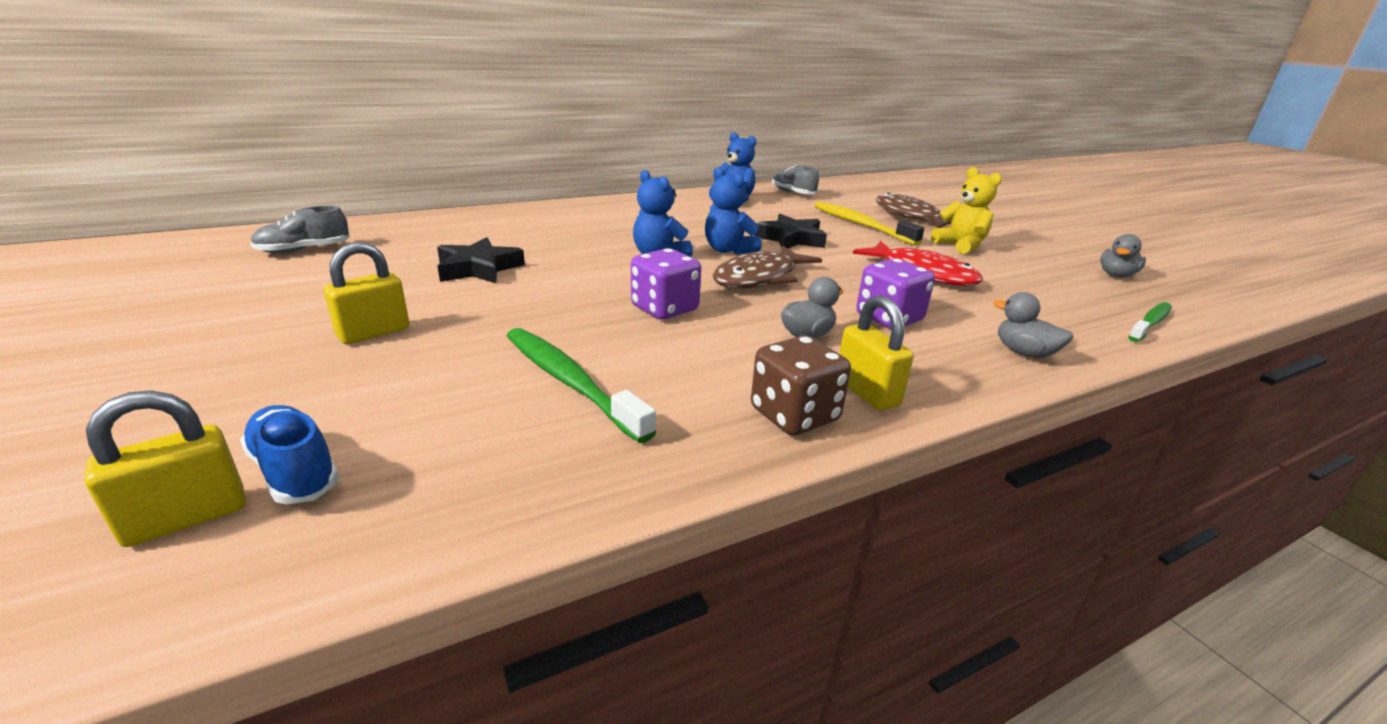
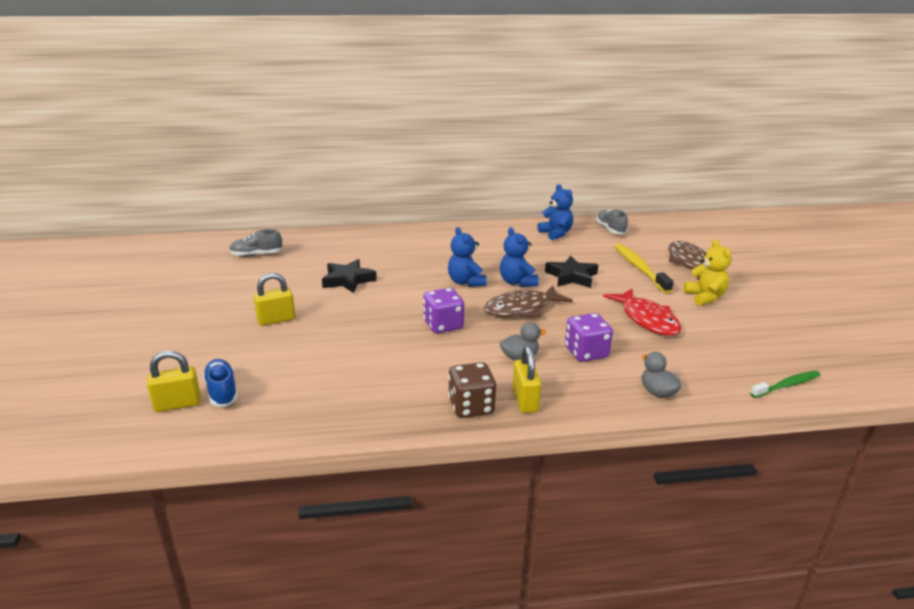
camera: 20 degrees right, 0 degrees up
green toothbrush [507,328,656,443] -> none
grey duck [1100,234,1146,277] -> none

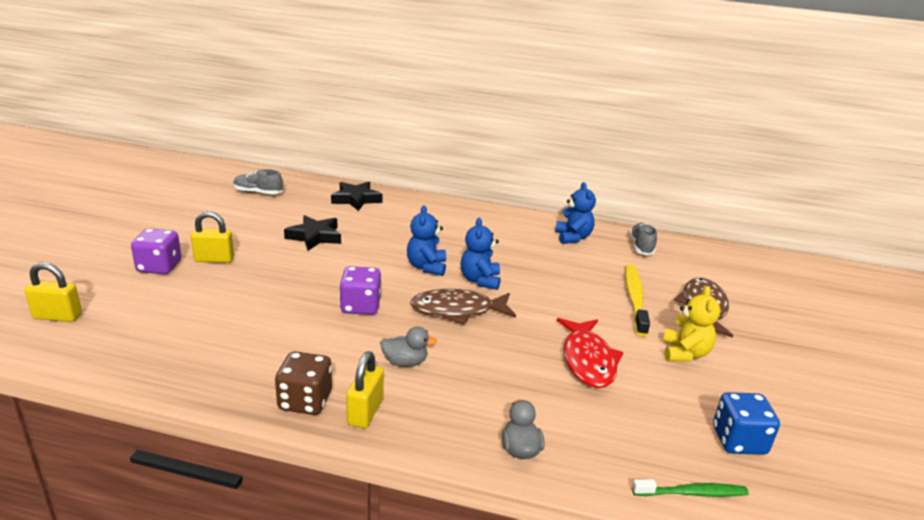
camera: 20 degrees right, 0 degrees up
blue shoe [203,359,238,407] -> none
black star [545,256,598,288] -> black star moved to [331,182,383,211]
purple dice [565,313,613,362] -> purple dice moved to [131,228,181,275]
none -> blue dice [713,392,780,455]

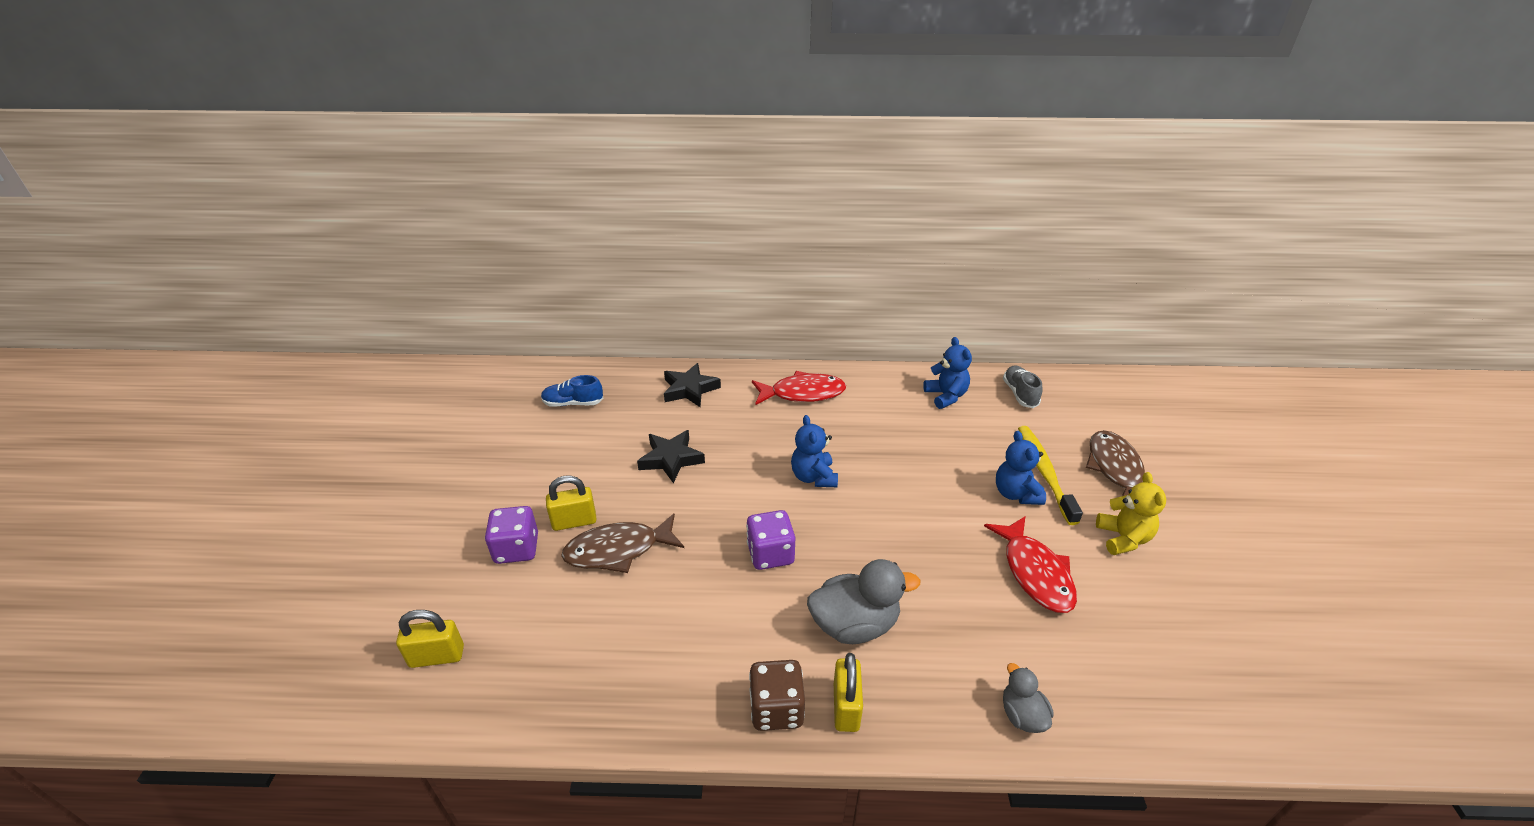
camera: 10 degrees left, 10 degrees up
grey shoe [233,169,283,194] -> blue shoe [541,375,603,407]
grey duck [380,327,437,367] -> grey duck [807,559,920,644], size x1.79
brown fish [410,289,516,325] -> brown fish moved to [561,513,684,573]
blue teddy bear [461,218,501,290] -> blue teddy bear moved to [996,431,1046,505]
green toothbrush [632,479,749,497] -> none
blue dice [713,392,780,455] -> none
none -> red fish [752,371,846,405]

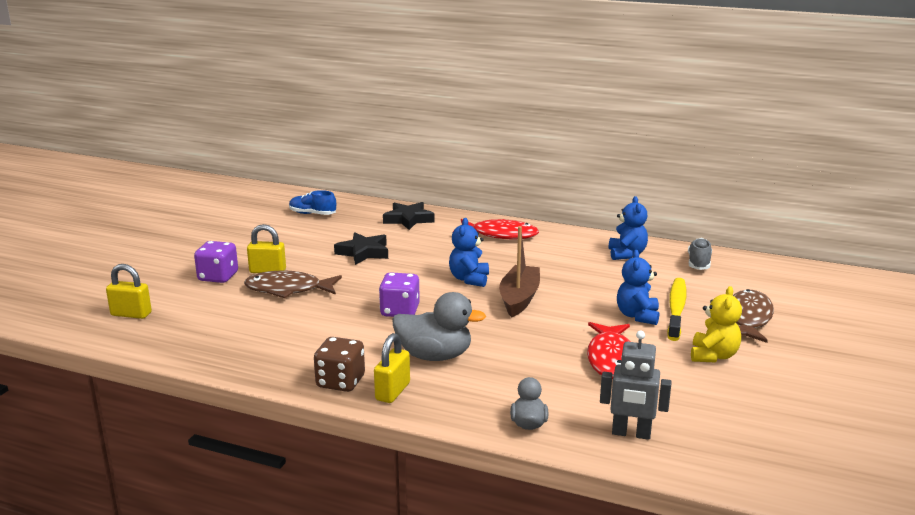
camera: 20 degrees right, 15 degrees down
none -> brown boat [499,226,540,317]
none -> grey robot [600,330,672,440]

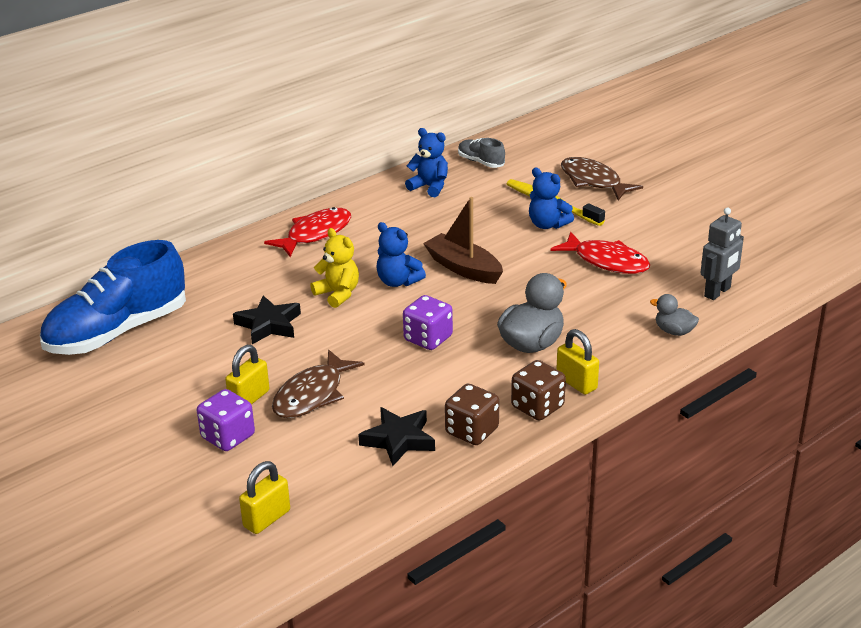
camera: 60 degrees left, 10 degrees up
blue shoe [289,190,336,215] -> blue shoe [40,240,186,355], size x2.28
black star [383,202,435,230] -> black star moved to [358,407,435,466]
yellow teddy bear [691,286,742,362] -> yellow teddy bear moved to [310,228,359,308]
none -> brown dice [445,383,499,445]

